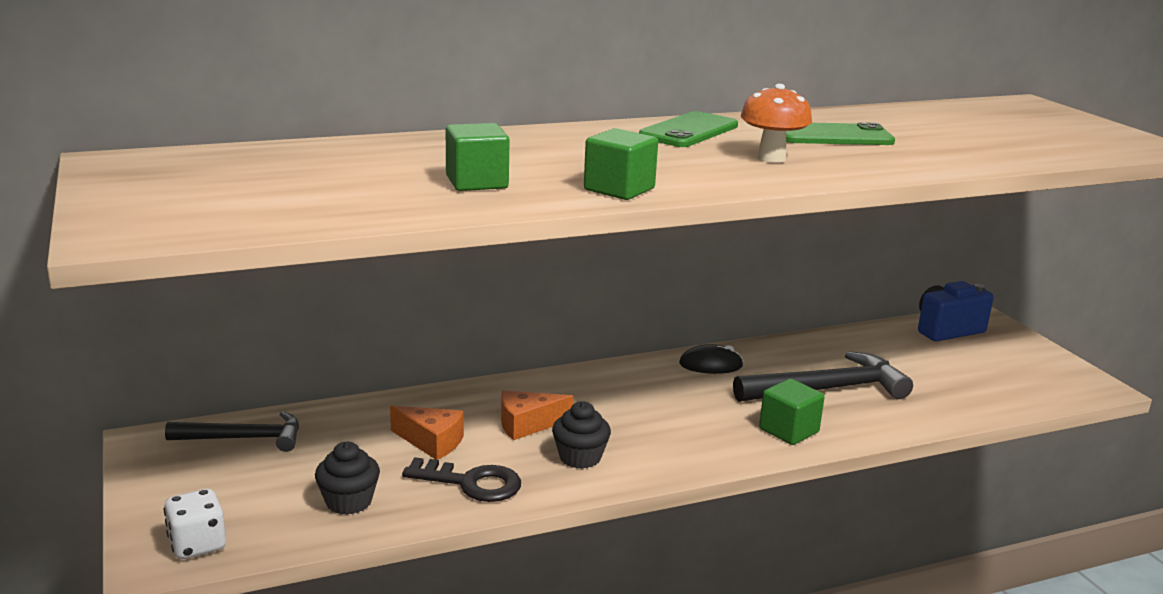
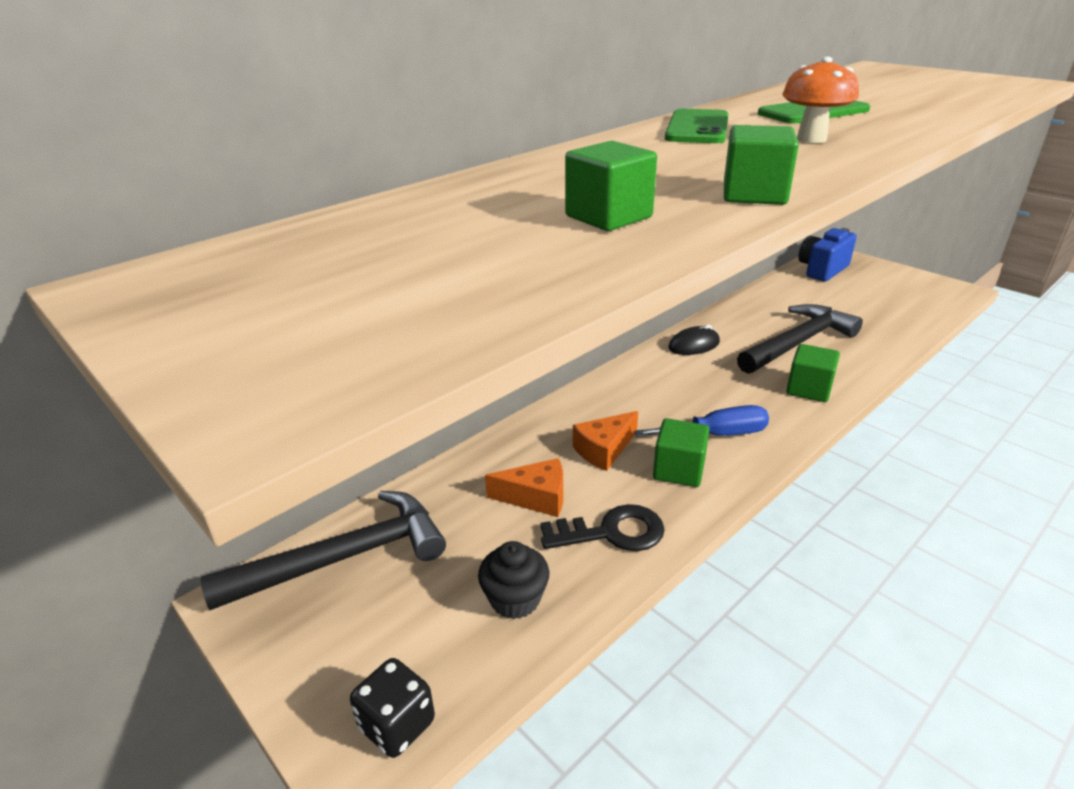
camera: 20 degrees left, 10 degrees up
white dice [164,489,226,559] -> black dice [350,658,435,758]
black hammer [165,412,299,452] -> black hammer [200,491,446,610], size x1.54
black cupcake [552,401,611,469] -> green cube [653,418,709,487]
none -> blue screwdriver [634,405,769,437]

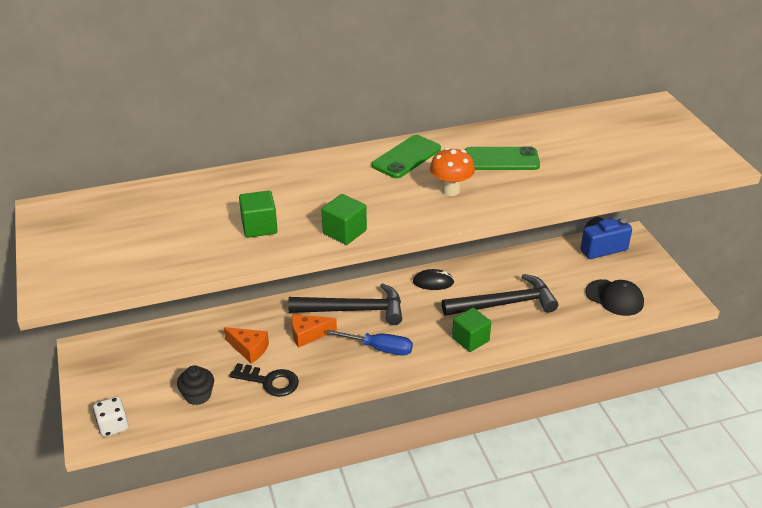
camera: 25 degrees right, 5 degrees up
black hammer [200,491,446,610] -> black hammer moved to [288,283,402,325]
black dice [350,658,435,758] -> white dice [93,397,129,437]
green cube [653,418,709,487] -> none
none -> black cap [585,279,644,316]

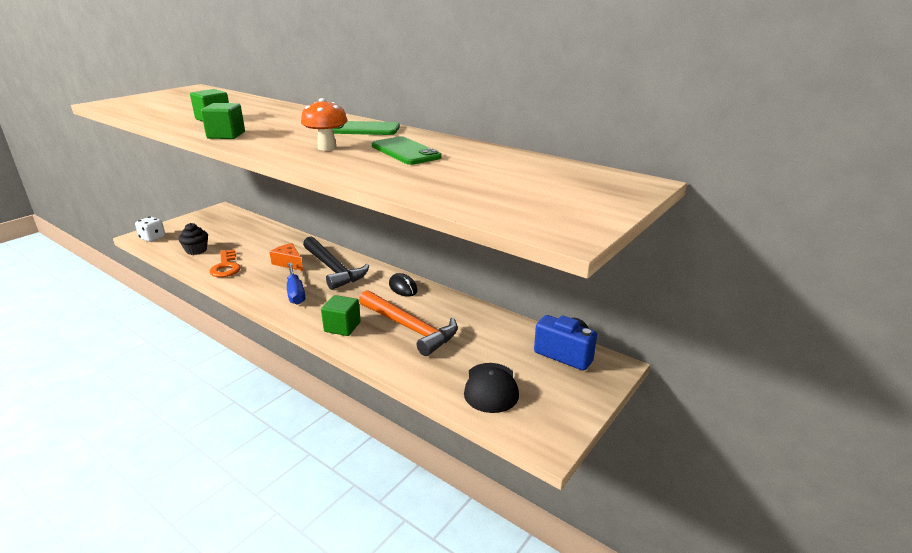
camera: 55 degrees right, 10 degrees down
orange cheese [224,327,269,363] -> none
black key [229,363,299,397] -> orange key [210,249,241,277]
black hammer [442,274,558,316] -> orange hammer [359,290,458,356]

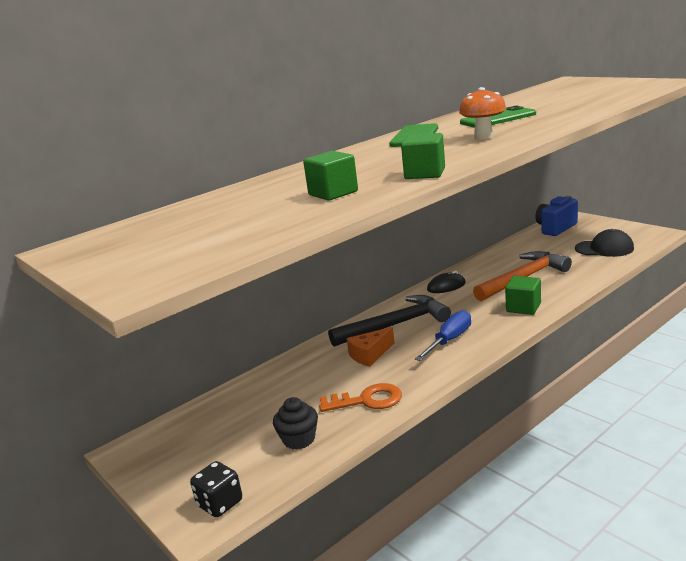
camera: 75 degrees left, 5 degrees down
white dice [135,217,165,242] -> black dice [190,461,242,517]
blue screwdriver [287,263,305,305] -> blue screwdriver turned 45 degrees counterclockwise [415,310,471,361]

